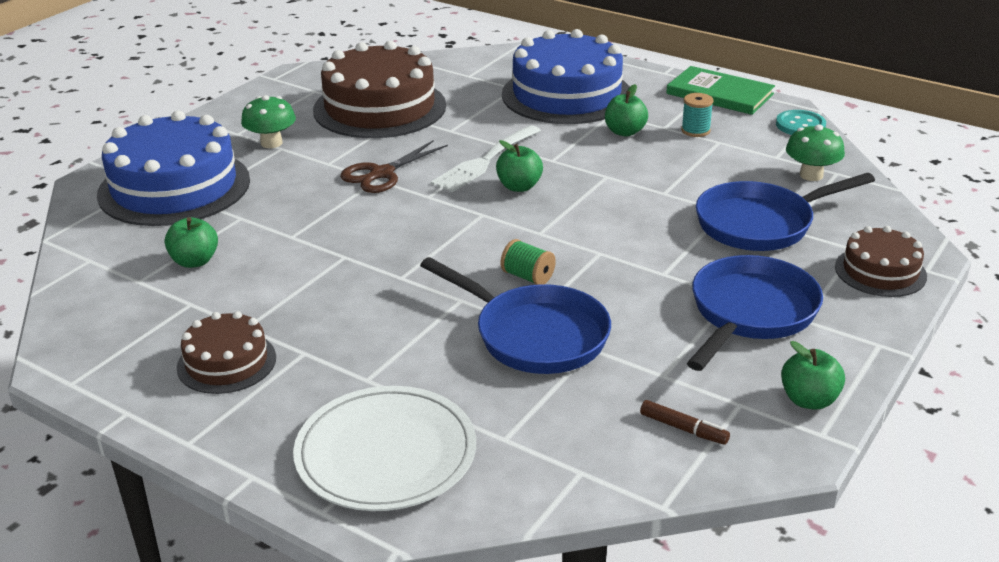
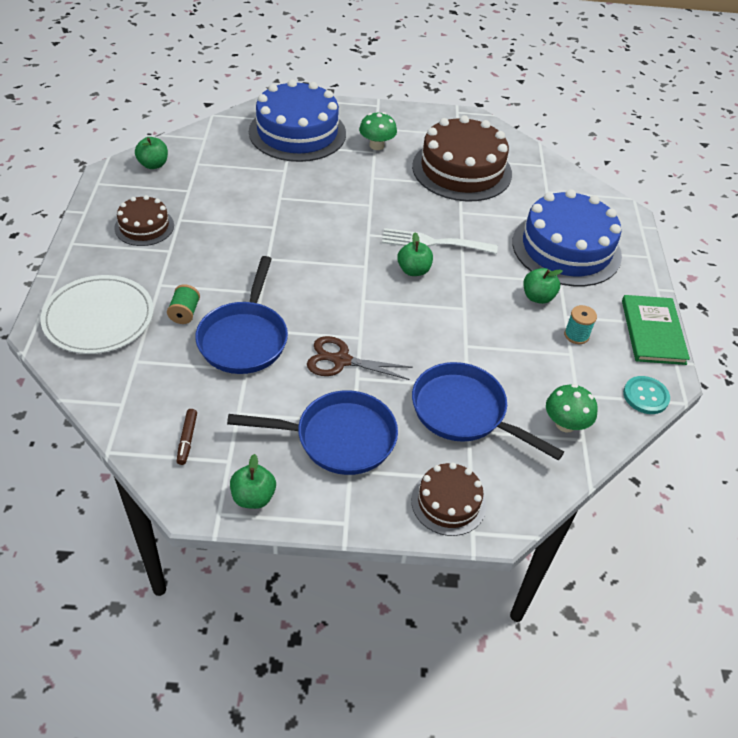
camera: 55 degrees right, 15 degrees up
green apple [165,217,218,268] -> green apple moved to [135,137,168,169]
brown scissors [340,140,448,193] -> brown scissors moved to [307,336,413,380]
green spool [501,239,556,285] -> green spool moved to [167,284,200,324]

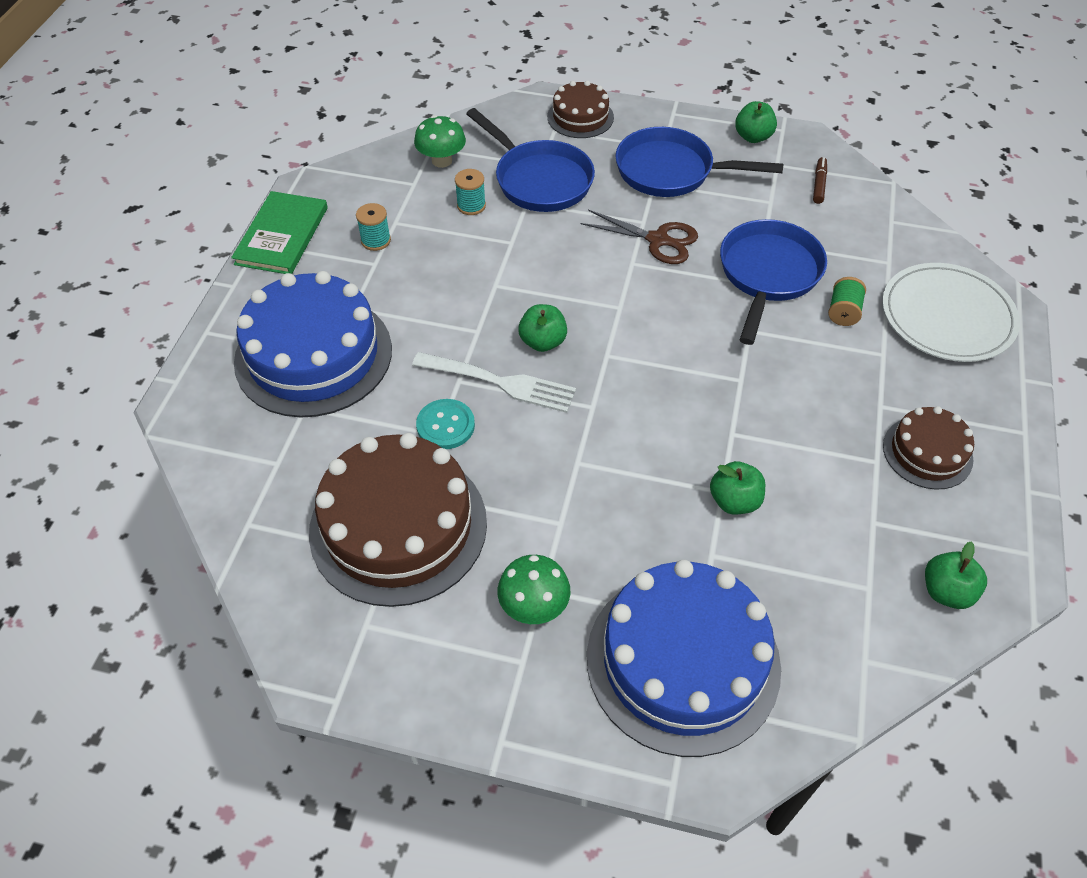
camera: 165 degrees left, 5 degrees up
green apple [524,268,563,304] -> green apple moved to [710,461,765,515]
turquoise button [623,376,670,414] -> turquoise button moved to [416,399,475,449]
none -> turquoise spool [455,169,486,215]

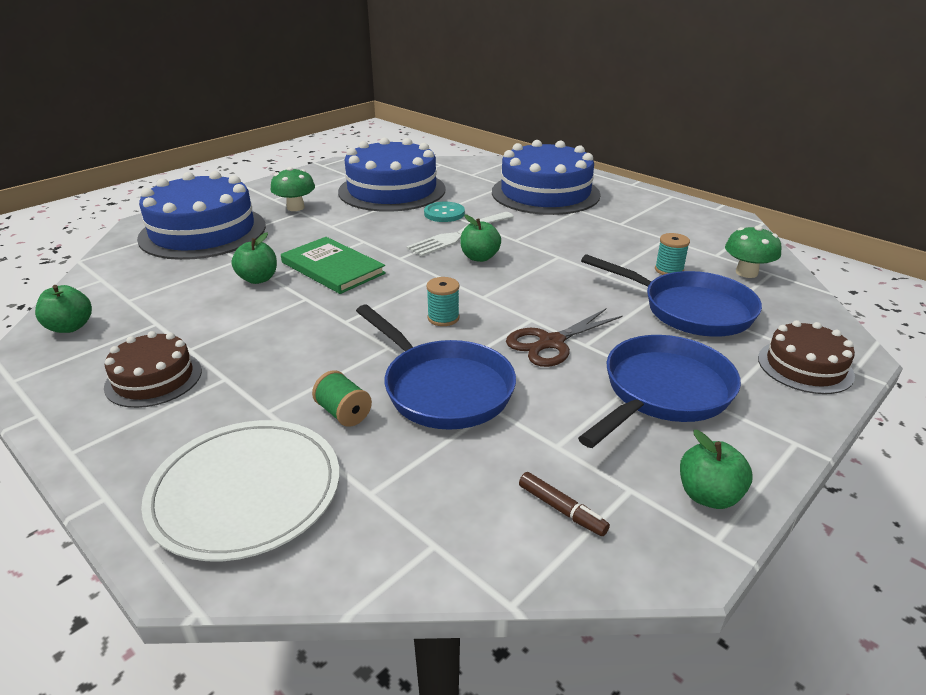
camera: 120 degrees right, 20 degrees down
green book [231,191,328,274] -> green book moved to [281,237,386,294]
brown cake [309,433,487,607] -> blue cake [338,137,446,212]
turquoise spool [356,203,391,251] -> turquoise spool moved to [426,277,460,326]
blue pan [466,108,595,212] -> blue pan turned 135 degrees counterclockwise [581,254,762,337]

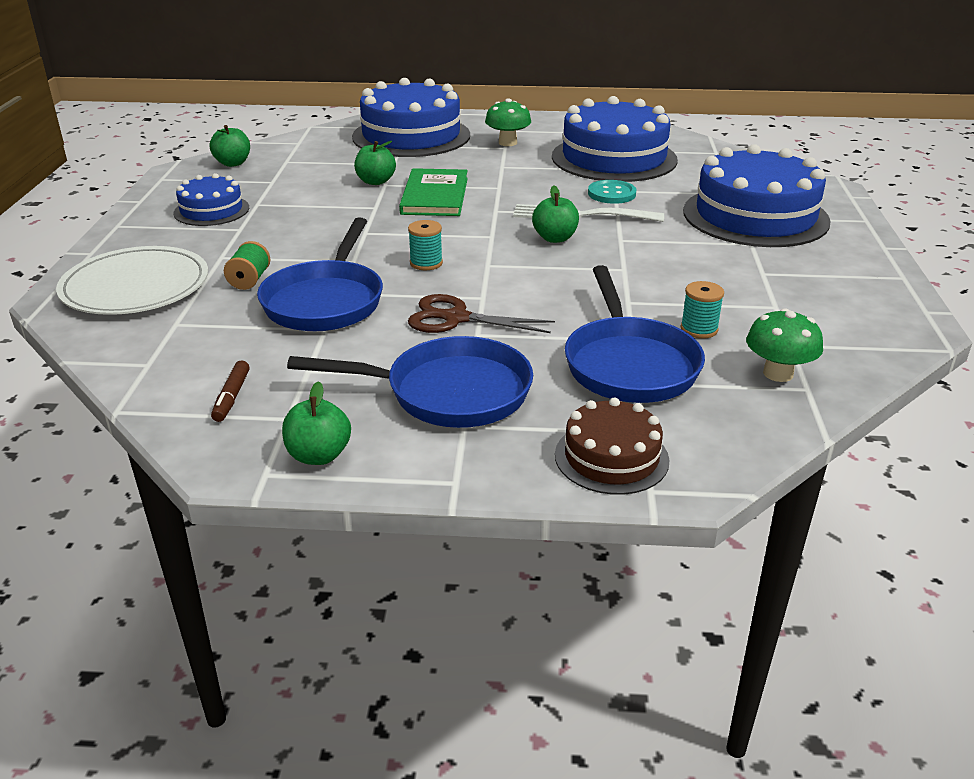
camera: 50 degrees right, 0 degrees up
brown cake [104,331,202,408] -> blue cake [173,173,249,226]

